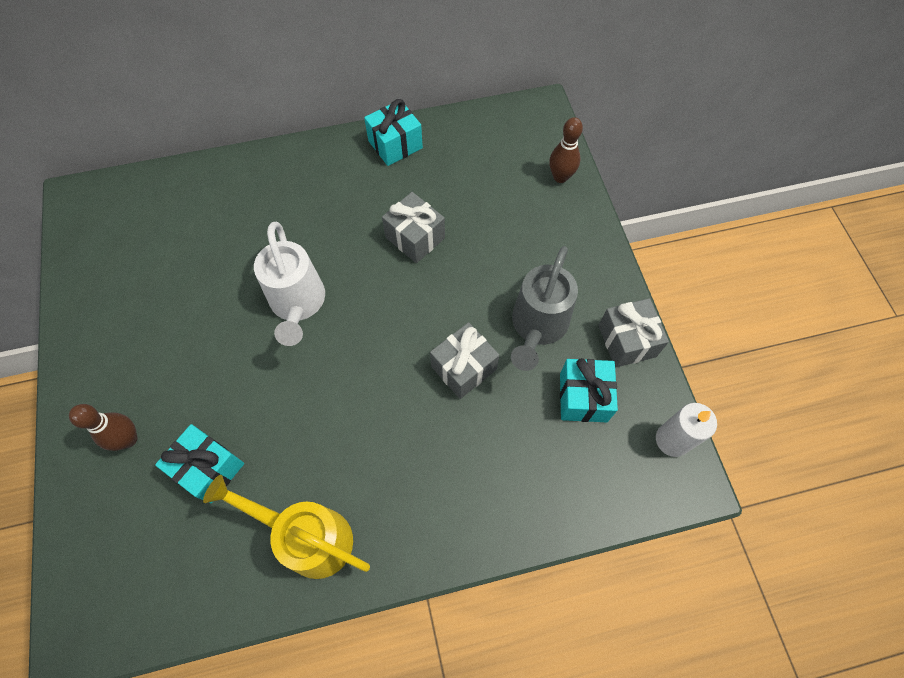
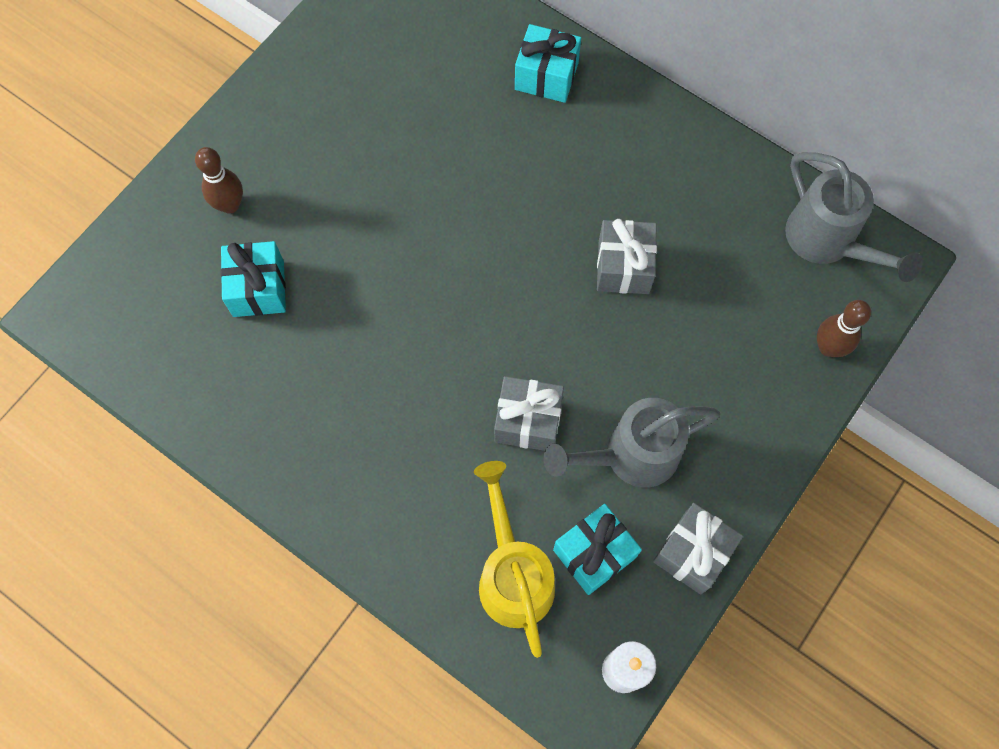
camera: 50 degrees right, 5 degrees up
yellow watering can [203,475,370,579] -> yellow watering can moved to [474,461,555,658]
white watering can [254,222,325,346] -> none
turquoise gift [364,99,423,166] -> turquoise gift moved to [515,24,581,103]
none -> grey watering can [785,152,923,282]

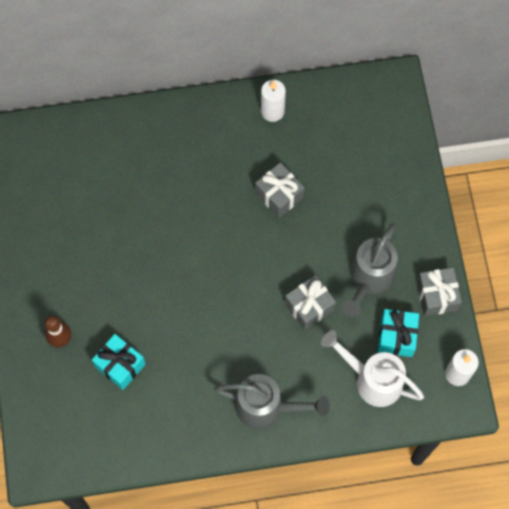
camera: 45 degrees left, 0 degrees up
yellow watering can [474,461,555,658] -> white watering can [321,330,424,407]
turquoise gift [515,24,581,103] -> none
grey watering can [785,152,923,282] -> grey watering can moved to [214,374,330,429]
brown bowling pin [817,300,871,357] -> none
none -> white candle [261,80,286,122]

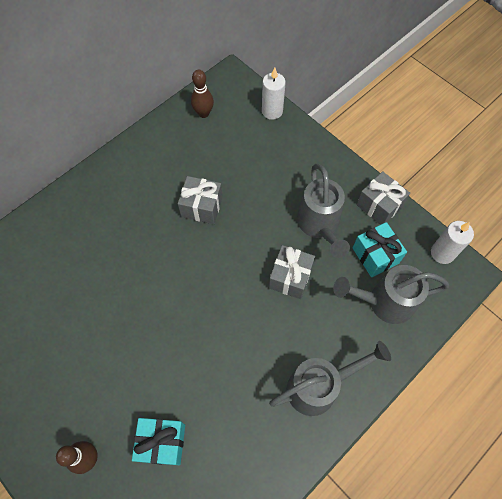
camera: 35 degrees left, 5 degrees down
white candle [261,80,286,122] -> white candle moved to [262,68,286,120]
white watering can [321,330,424,407] -> grey watering can [333,265,449,324]
none -> brown bowling pin [191,70,214,118]

